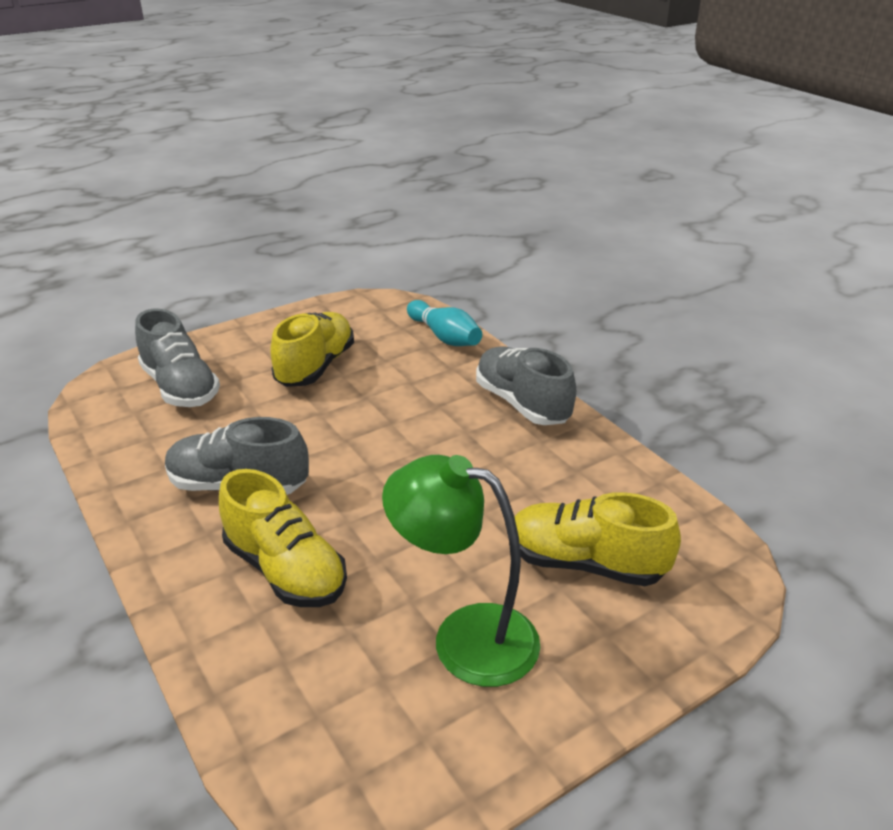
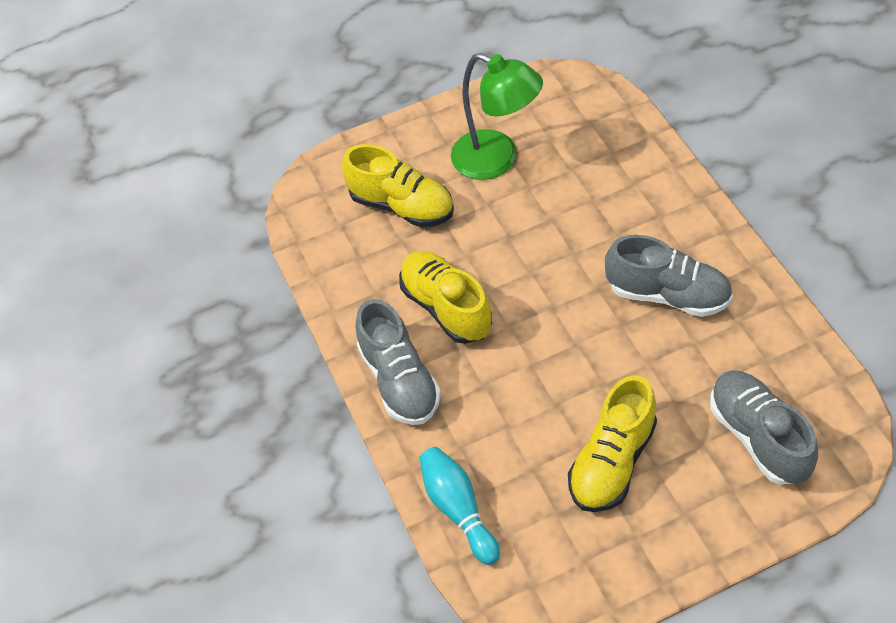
camera: 165 degrees left, 20 degrees up
yellow shoe [219,469,347,607] -> yellow shoe moved to [399,251,492,344]

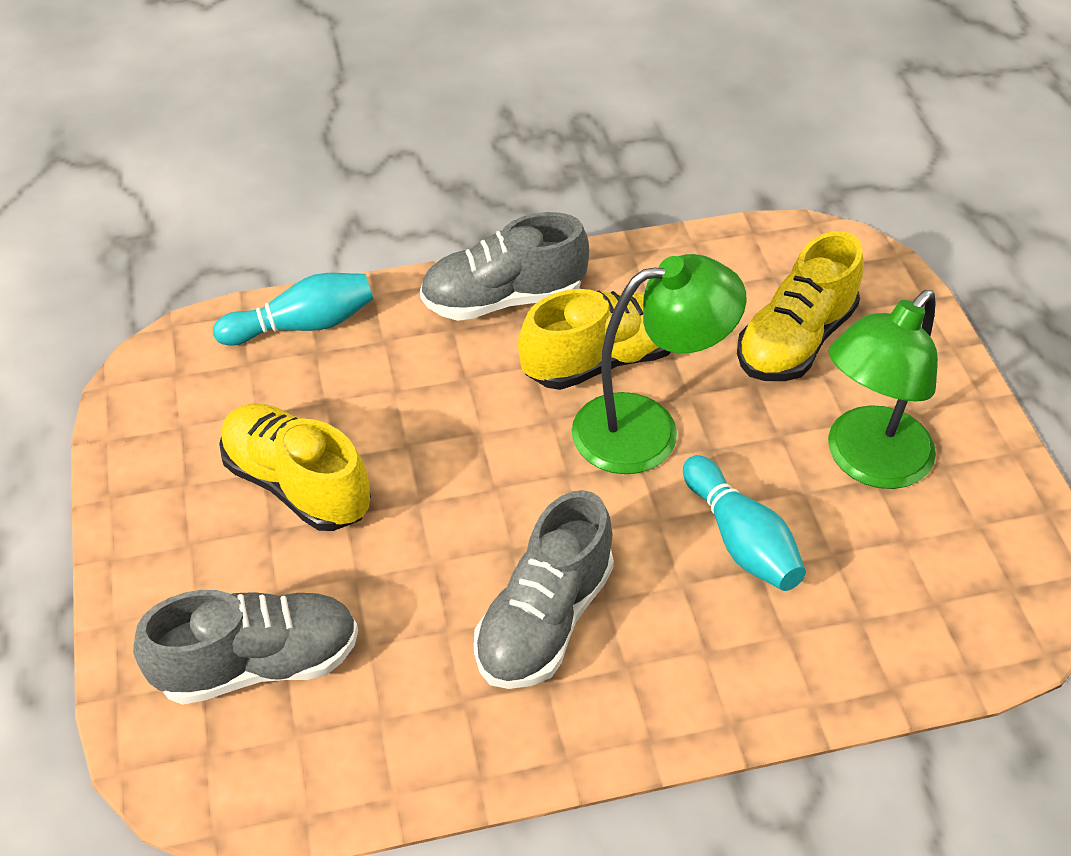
camera: 95 degrees right, 5 degrees down
none -> green lamp [572,254,747,474]
none -> turquoise bowling pin [683,455,806,591]

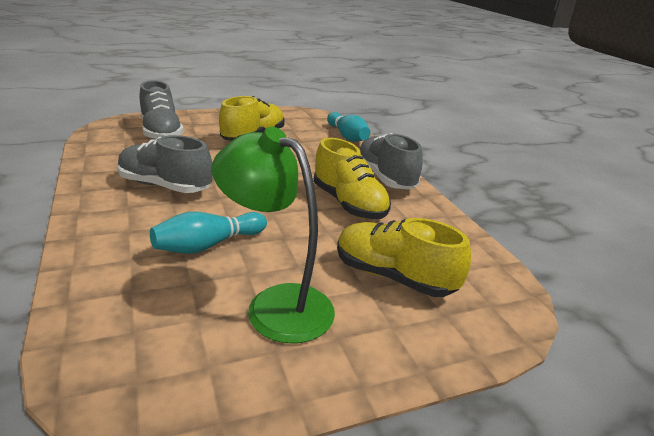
camera: 80 degrees right, 20 degrees down
green lamp [572,254,747,474] -> none

